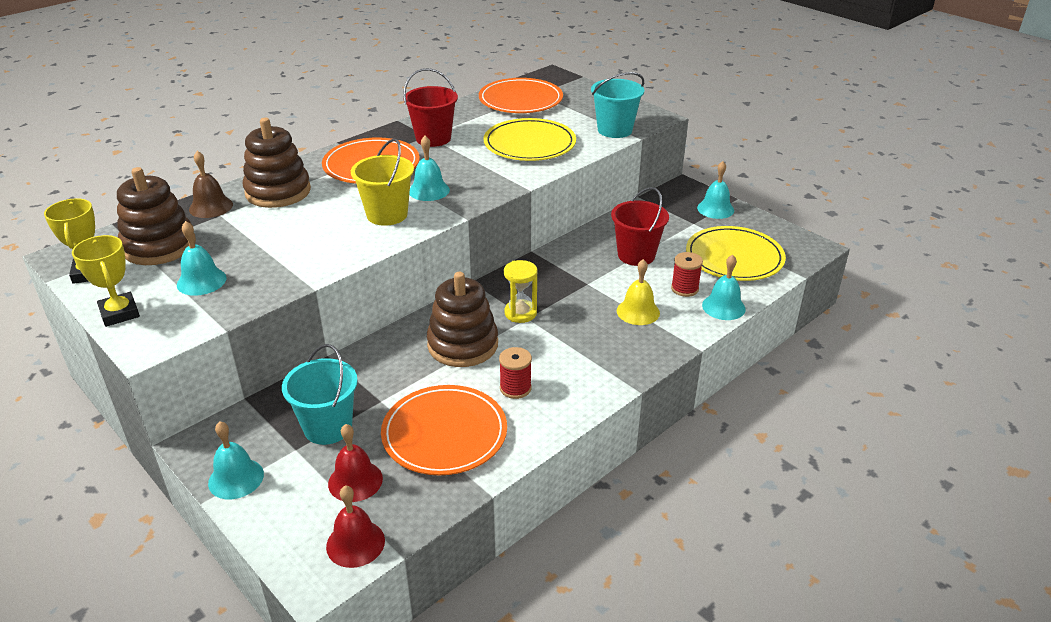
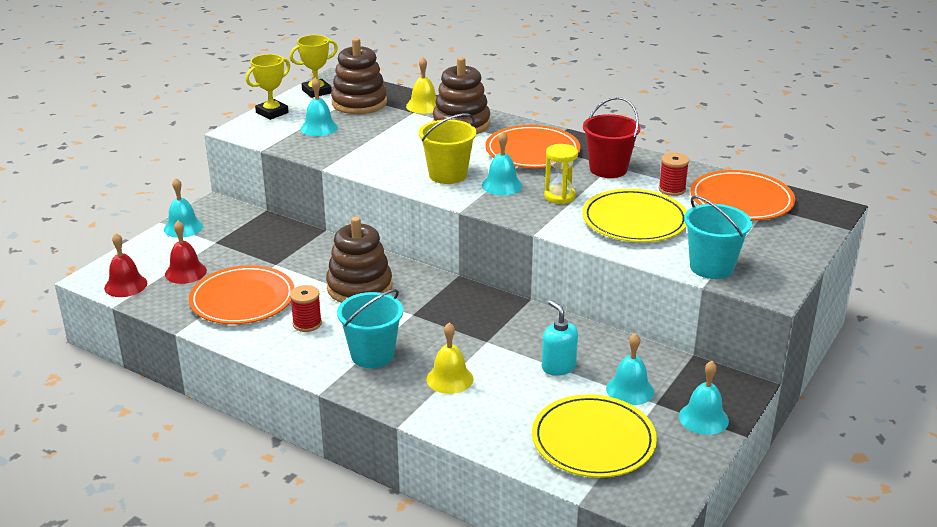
camera: 75 degrees right, 5 degrees down
brown bell [189,151,233,218] -> yellow bell [406,57,437,114]
turquoise bucket [282,344,358,445] -> turquoise bucket moved to [337,289,403,368]
yellow hourglass [504,260,537,323] -> yellow hourglass moved to [544,144,578,204]
red bucket [611,187,669,266] -> turquoise soap dispenser [542,300,578,376]
red spool [671,252,703,297] -> red spool moved to [659,153,689,196]
turquoise bell [702,255,746,320] -> turquoise bell moved to [606,333,654,405]

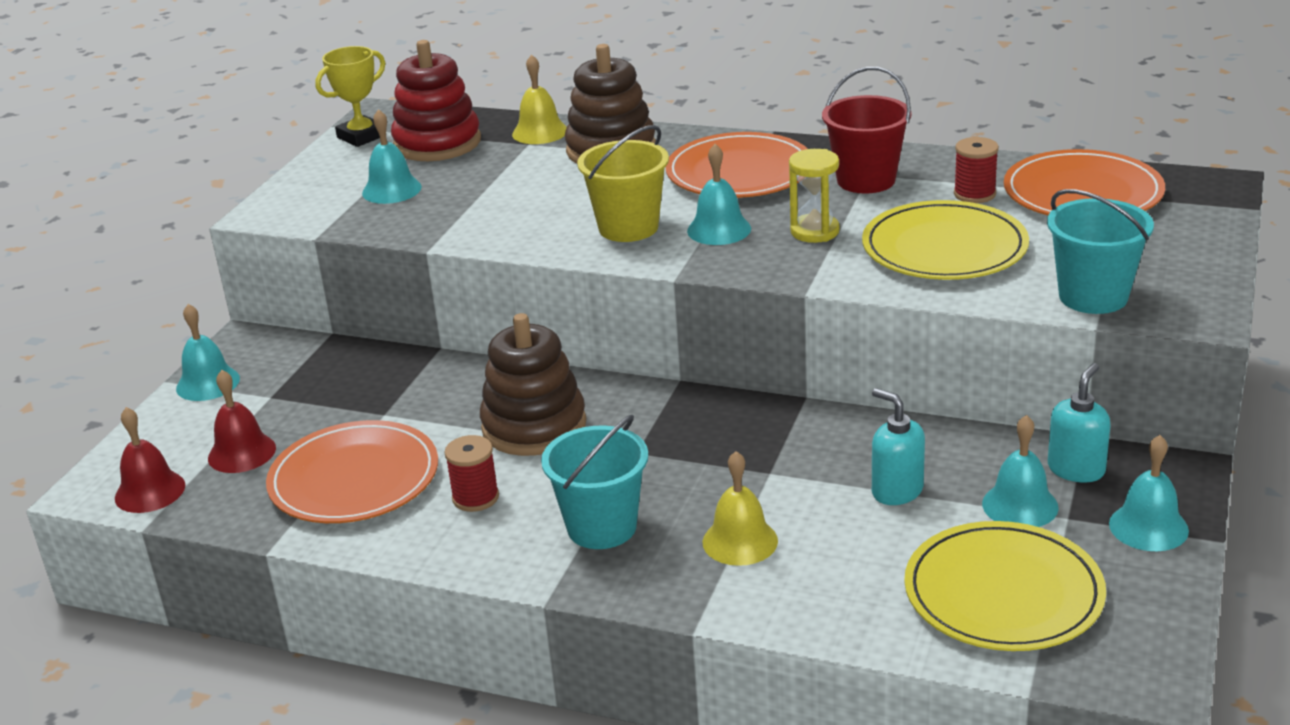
camera: 10 degrees left, 0 degrees up
yellow trophy [246,54,290,120] -> none
brown stacking toy [331,38,387,114] -> red stacking toy [391,40,481,161]
none -> turquoise soap dispenser [1048,363,1111,482]

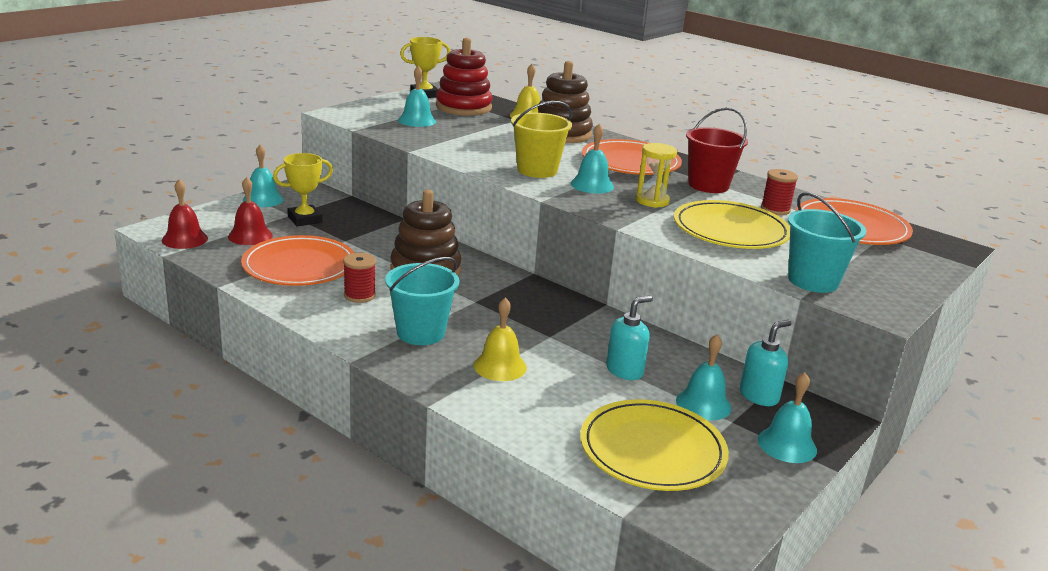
camera: 15 degrees right, 5 degrees down
turquoise soap dispenser [872,388,925,505] -> turquoise soap dispenser turned 75 degrees clockwise [606,296,653,380]
none -> yellow trophy [273,153,333,226]

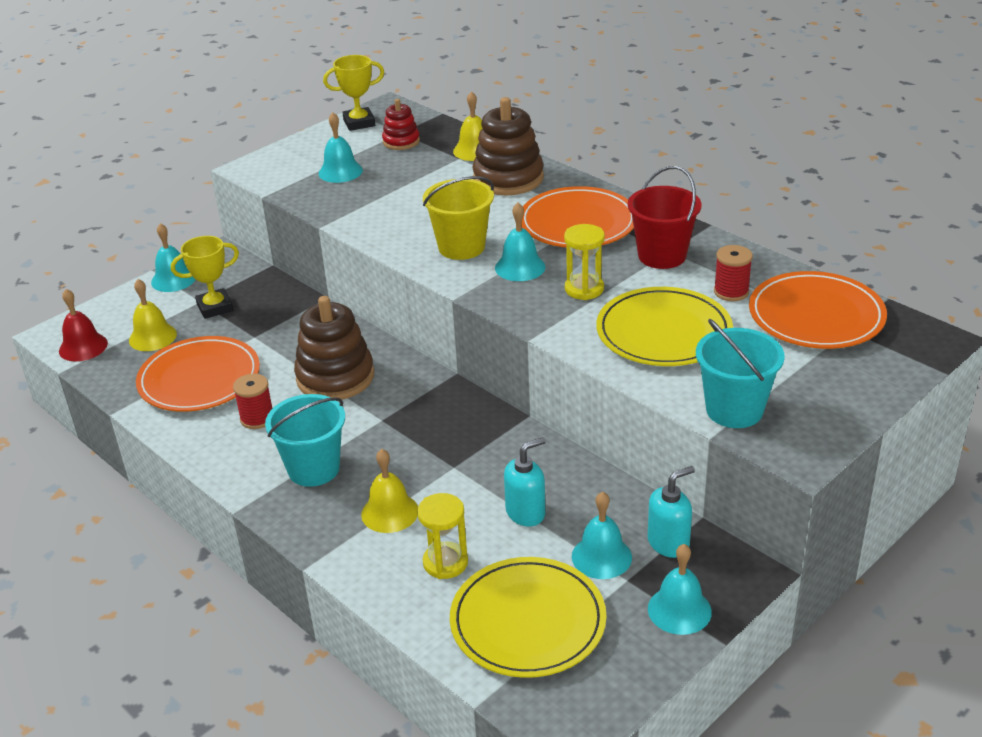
camera: 10 degrees right, 10 degrees up
red bell [228,177,273,245] -> yellow bell [129,279,177,351]
red stacking toy [436,38,492,116] -> red stacking toy [382,99,420,150], size x0.56
none -> yellow hourglass [417,493,468,579]

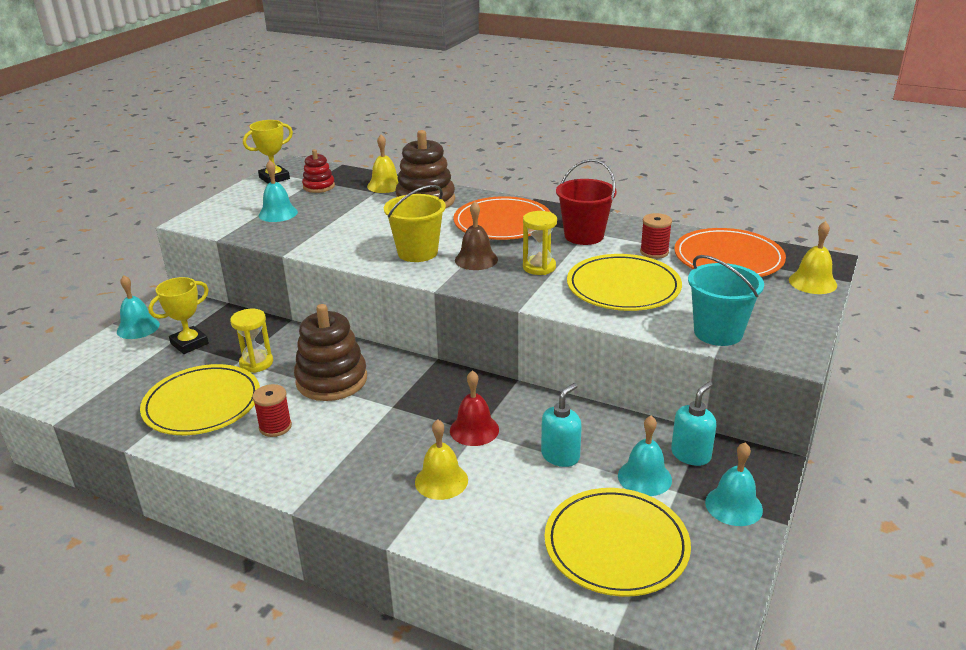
camera: 20 degrees left, 5 degrees down
red bell [59,289,108,362] -> red bell moved to [450,370,499,446]
yellow bell [129,279,177,351] -> yellow bell moved to [789,221,837,294]
orange plate [136,336,260,412] -> yellow plate [140,364,260,435]
turquoise bucket [265,394,345,487] -> none
yellow hourglass [417,493,468,579] -> yellow hourglass moved to [230,309,273,373]
turquoise bell [495,203,546,281] -> brown bell [455,201,498,270]

